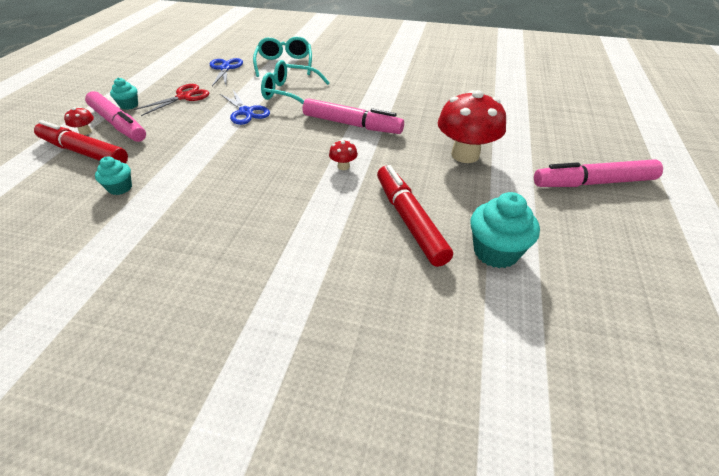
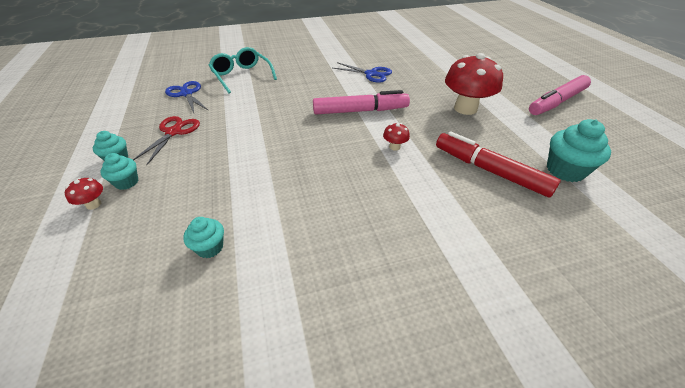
camera: 30 degrees left, 0 degrees up
red marker [34,120,128,163] -> none
pink marker [85,91,146,142] -> turquoise cupcake [100,153,138,190]
blue scissors [220,90,270,125] -> blue scissors moved to [333,62,392,83]
turquoise glasses [261,60,330,104] -> none

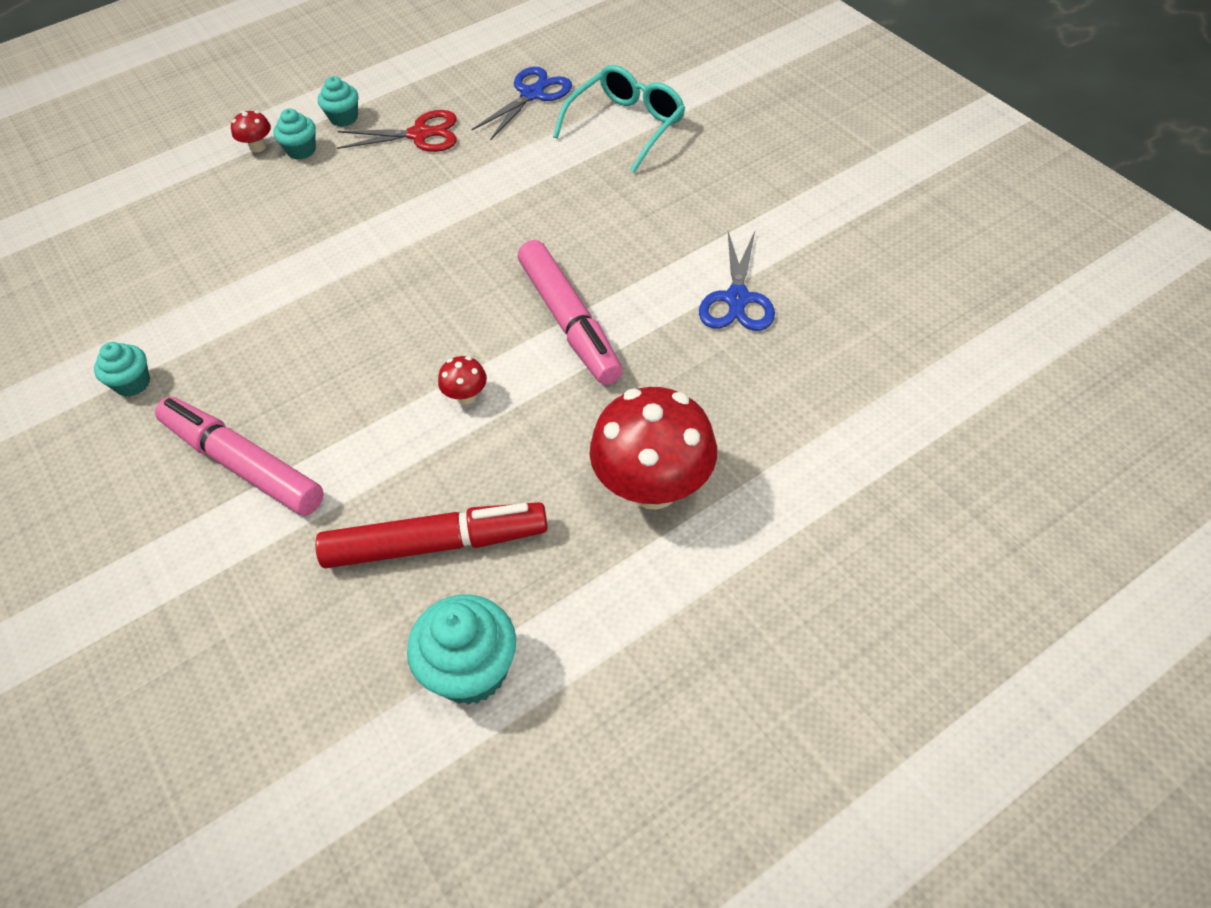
camera: 75 degrees right, 10 degrees up
turquoise cupcake [183,217,224,258] -> turquoise cupcake moved to [94,342,150,397]
red marker [436,131,561,197] -> red marker turned 60 degrees clockwise [315,502,548,568]
pink marker [529,75,591,115] -> pink marker moved to [155,397,324,516]

